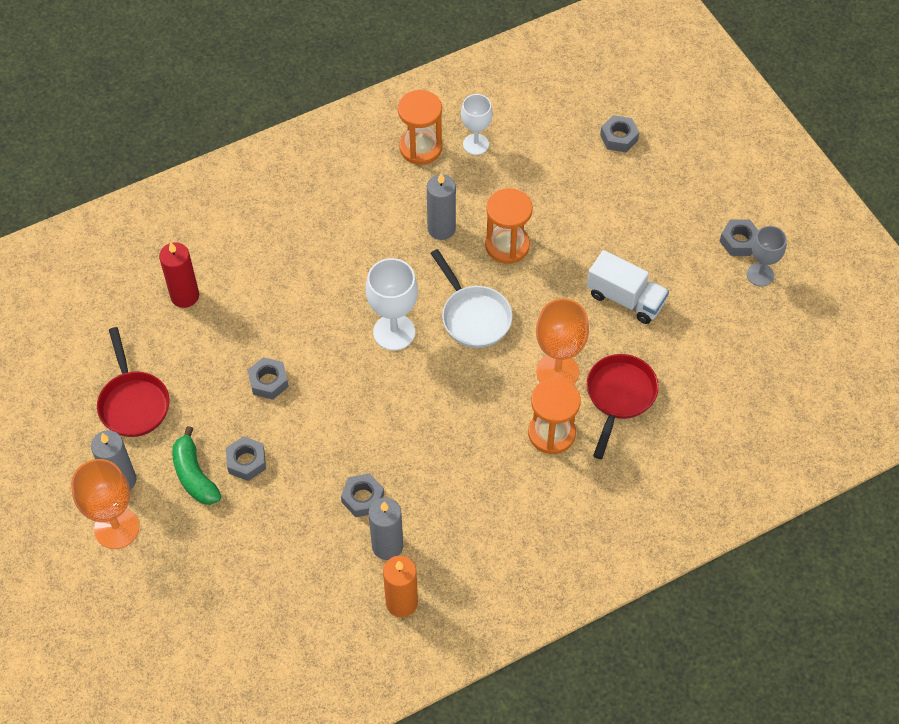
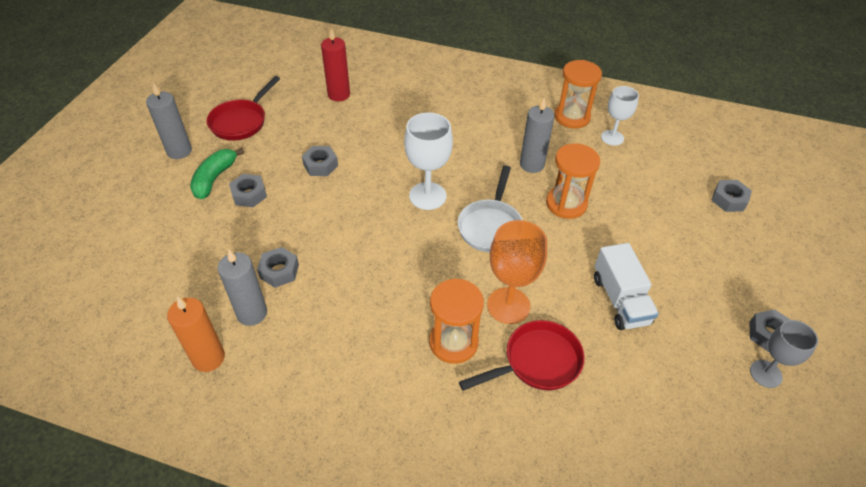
camera: 45 degrees right, 10 degrees down
orange goblet [71,459,140,549] -> none

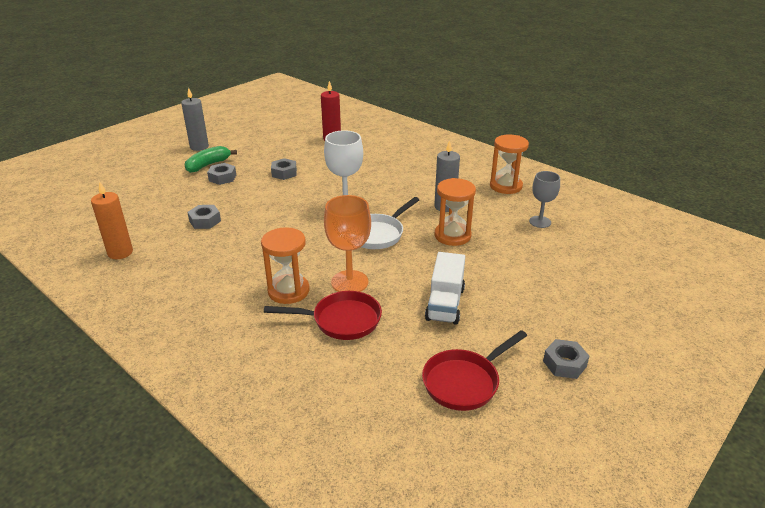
camera: 25 degrees right, 15 degrees down
red pan [207,76,280,141] -> red pan moved to [422,330,527,411]
grey candle [218,250,267,326] -> none
white goblet [601,86,639,146] -> none
grey nut [711,180,752,212] -> none
grey goblet [750,320,818,388] -> grey goblet moved to [529,171,560,228]

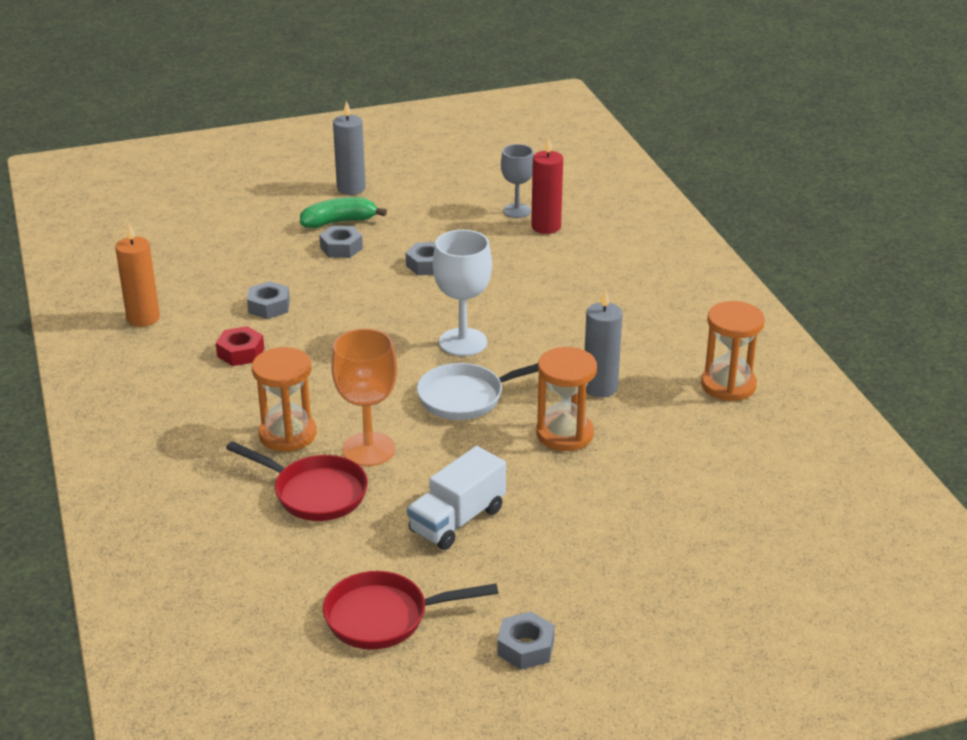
camera: 30 degrees right, 0 degrees up
grey goblet [529,171,560,228] -> grey goblet moved to [501,144,534,218]
none -> red nut [216,326,264,366]

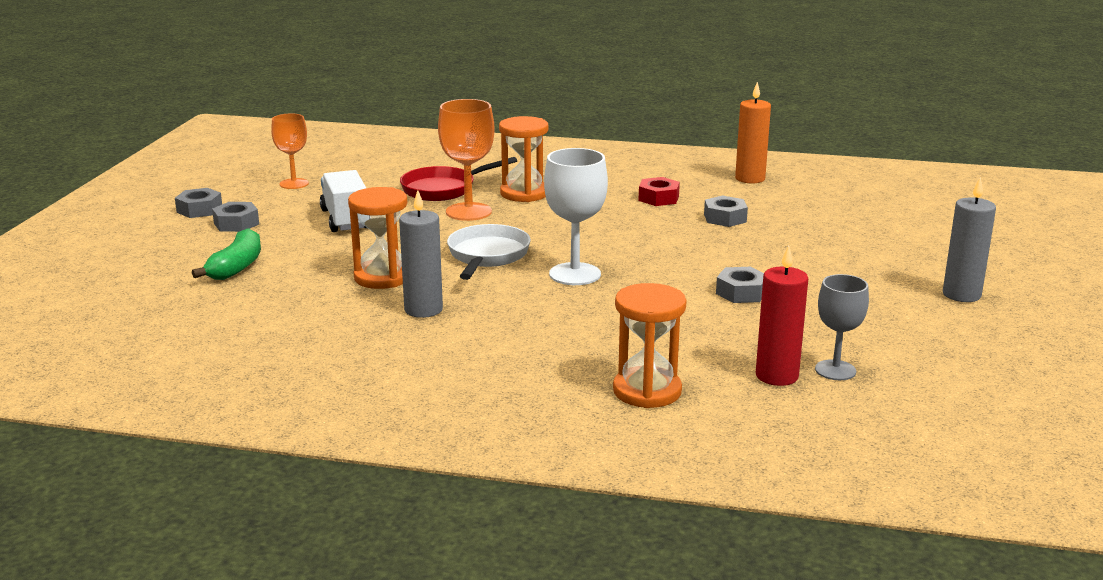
camera: 120 degrees right, 10 degrees down
green banana [300,197,387,228] -> green banana moved to [192,229,261,280]
grey nut [319,226,363,258] -> grey nut moved to [212,202,259,232]
red pan [323,571,498,650] -> orange goblet [271,113,309,189]
orange hourglass [701,301,765,401] -> orange hourglass moved to [613,283,687,408]

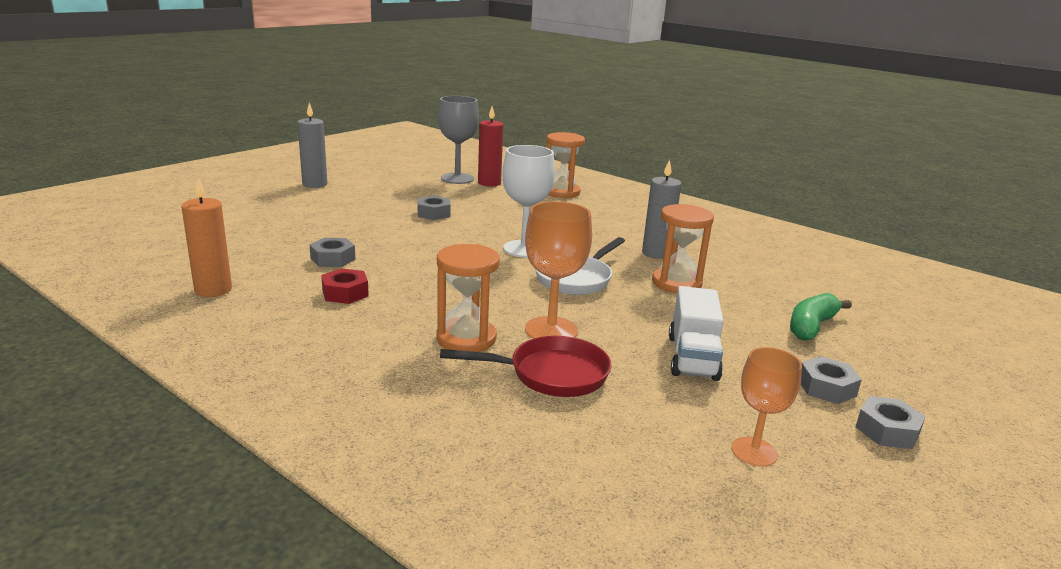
camera: 155 degrees left, 0 degrees up
grey goblet [815,274,869,380] -> grey goblet [438,96,479,184], size x1.51

